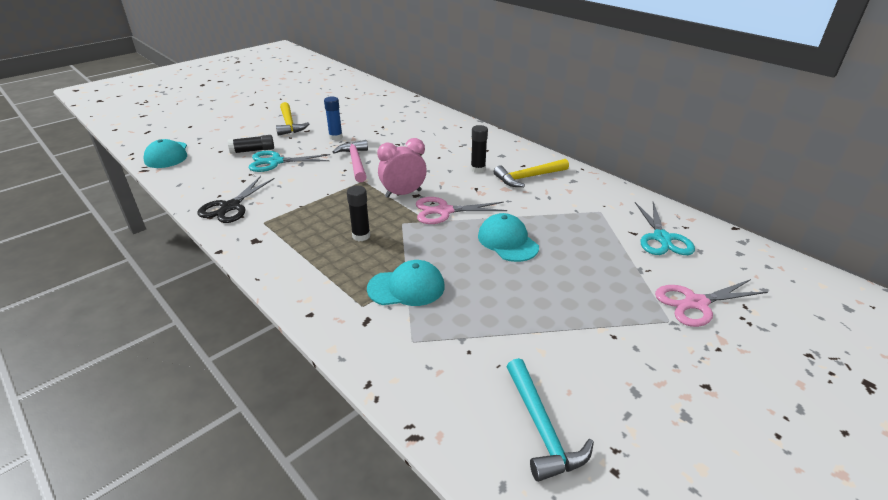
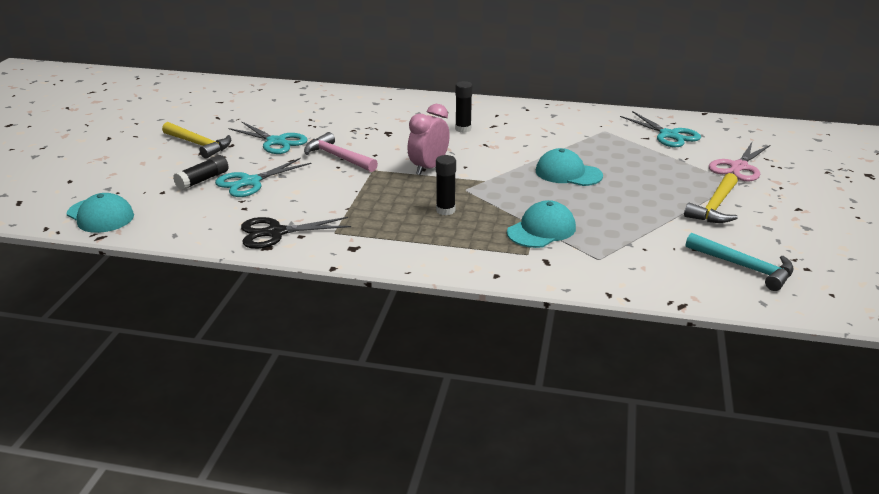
camera: 35 degrees left, 5 degrees down
black scissors [197,176,275,223] -> black scissors turned 90 degrees clockwise [241,217,351,249]
blue glue stick [324,97,343,140] -> turquoise scissors [228,122,308,154]
pink scissors [416,197,507,224] -> none
yellow hammer [494,159,569,187] -> yellow hammer moved to [684,173,738,223]

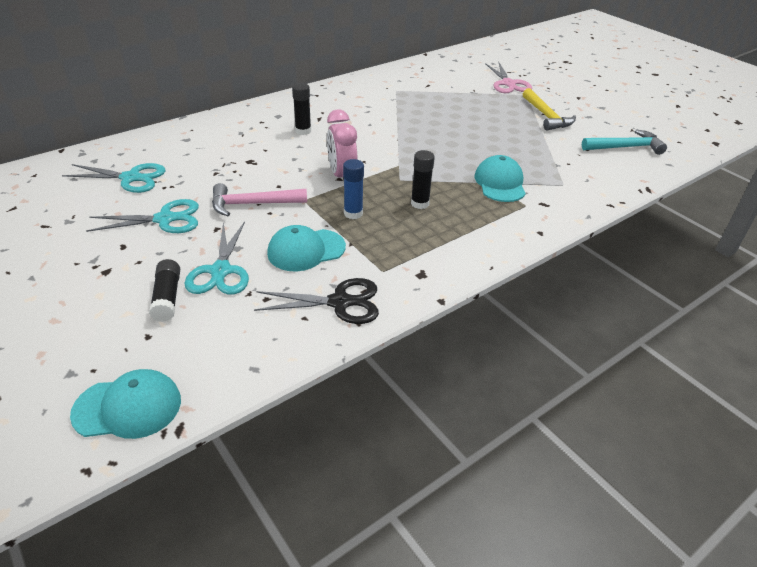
camera: 50 degrees left, 10 degrees up
yellow hammer [162,122,231,159] -> none
black scissors [241,217,351,249] -> black scissors turned 120 degrees counterclockwise [254,278,379,324]
turquoise cap [536,148,603,186] -> turquoise cap moved to [267,225,346,271]
turquoise scissors [620,111,701,147] -> turquoise scissors moved to [62,163,166,193]
none -> blue glue stick [343,159,364,219]

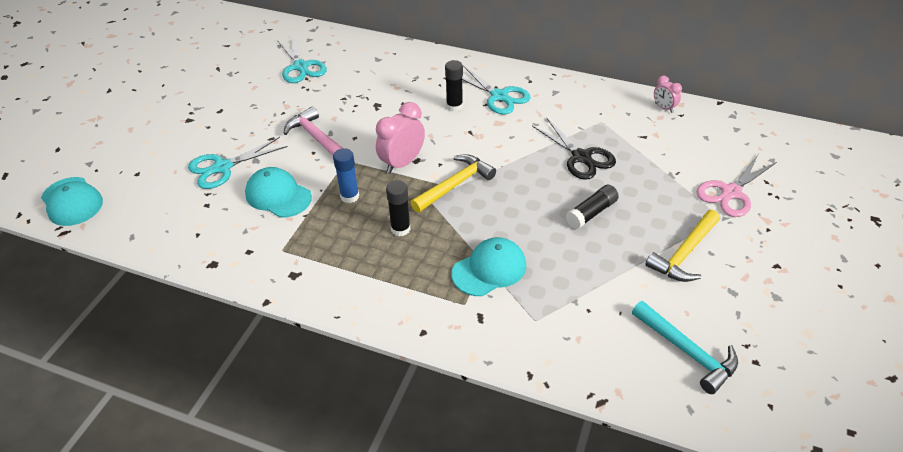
camera: 60 degrees right, 5 degrees up
turquoise scissors [86,199,199,233] -> turquoise scissors moved to [462,66,531,115]
black glue stick [149,259,180,322] -> black glue stick moved to [566,185,619,229]
black scissors [254,278,379,324] -> black scissors moved to [532,118,616,180]
none -> yellow hammer [410,154,496,213]
none -> pink clock [654,76,682,113]

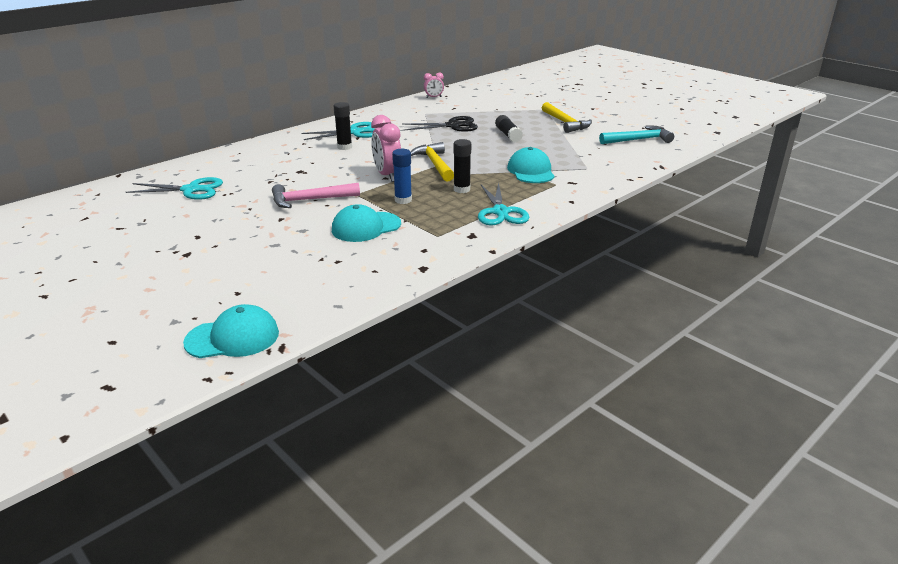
camera: 65 degrees left, 15 degrees down
turquoise scissors [188,137,288,189] -> turquoise scissors moved to [478,182,529,226]
pink scissors [696,155,777,217] -> none

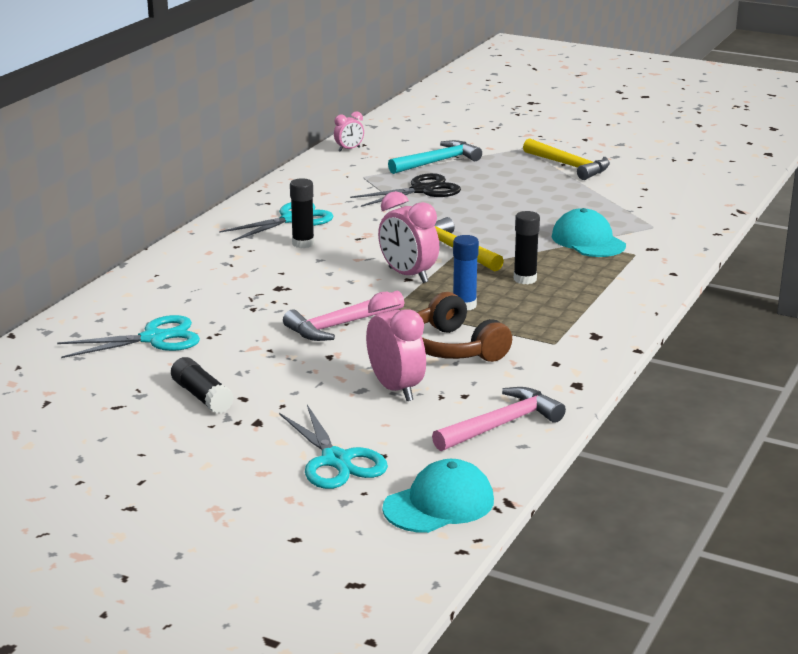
camera: 20 degrees left, 5 degrees down
turquoise cap [332,204,401,242] -> brown headphones [417,292,512,362]
turquoise scissors [478,182,529,226] -> turquoise scissors moved to [279,405,388,489]
black glue stick [495,115,523,142] -> black glue stick moved to [171,357,234,414]
turquoise hammer [599,126,674,144] -> turquoise hammer moved to [388,140,482,174]
none -> pink clock [366,292,426,401]
none -> pink hammer [432,387,566,451]

